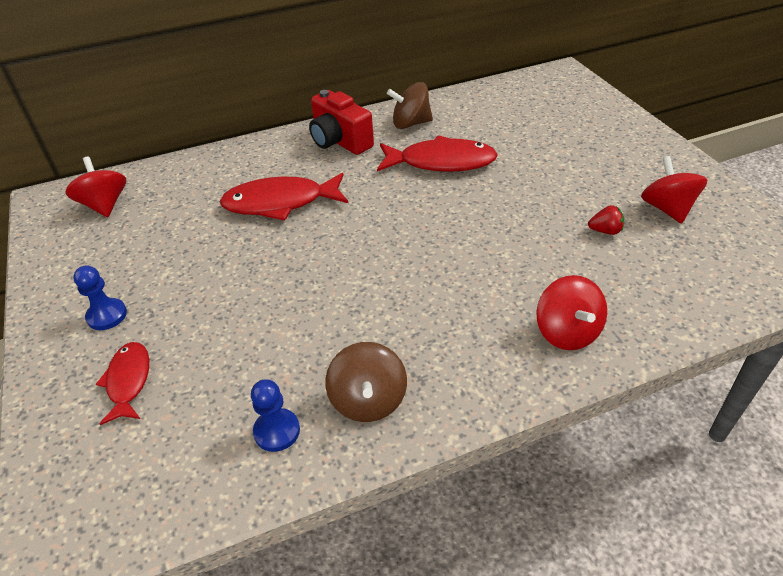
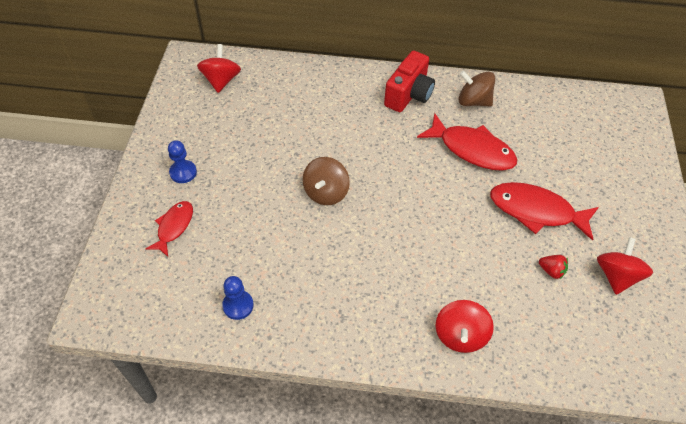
camera: 25 degrees right, 10 degrees up
red fish [220,173,348,220] -> red fish moved to [490,182,599,241]
red camera [309,90,374,155] -> red camera turned 135 degrees counterclockwise [384,51,435,112]
brown spinning top [325,342,407,422] -> brown spinning top moved to [303,157,350,205]

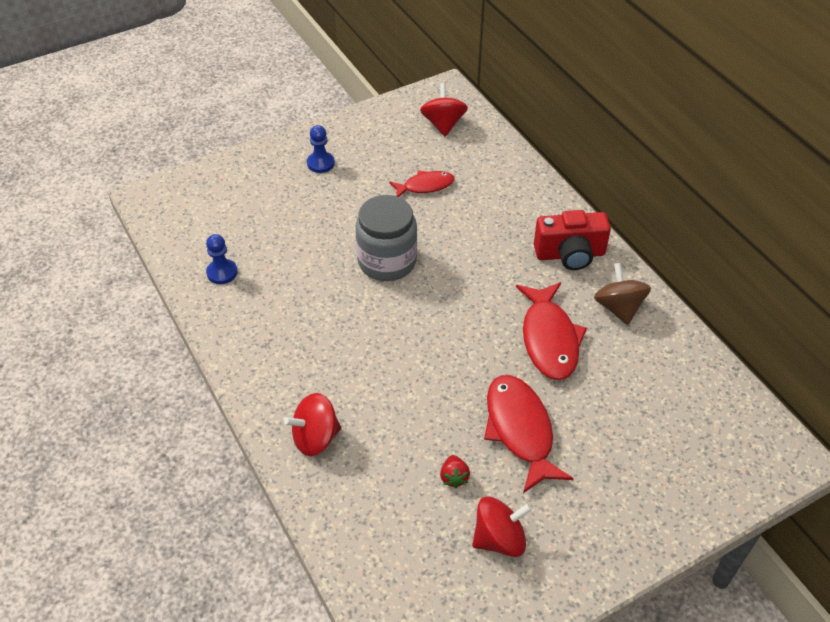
camera: 55 degrees right, 5 degrees down
red fish [145,201,193,256] -> red fish moved to [389,171,455,197]
red spinning top [197,44,241,93] -> red spinning top turned 60 degrees counterclockwise [420,83,468,136]
brown spinning top [303,157,350,205] -> grey jar [355,195,417,281]

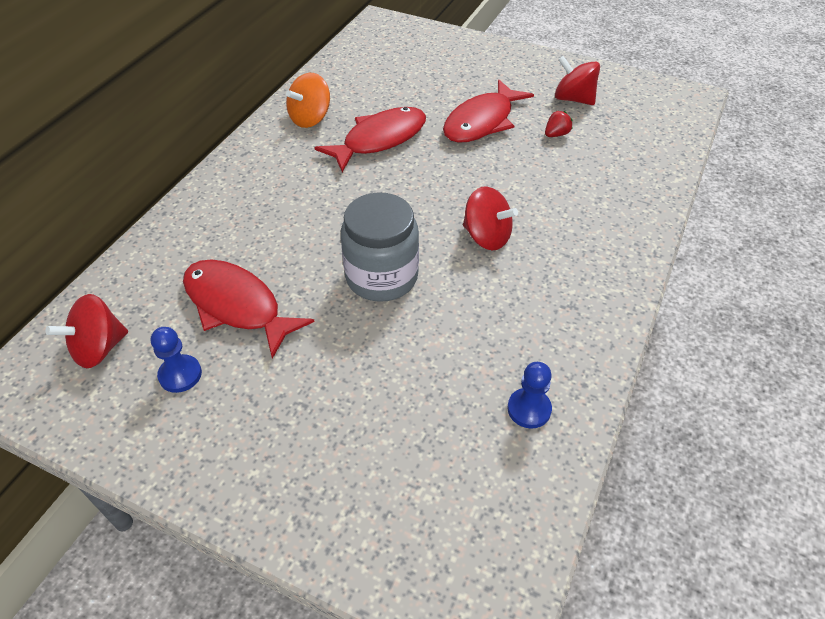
camera: 125 degrees left, 0 degrees up
red spinning top [284,393,341,456] -> red spinning top moved to [463,187,518,251]
blue pawn [307,125,335,173] -> blue pawn moved to [151,327,202,393]
red fish [389,171,455,197] -> red fish [183,259,315,359], size x1.69
red camera [534,210,611,270] -> none
brown spinning top [594,263,651,325] -> orange spinning top [286,73,330,128]

